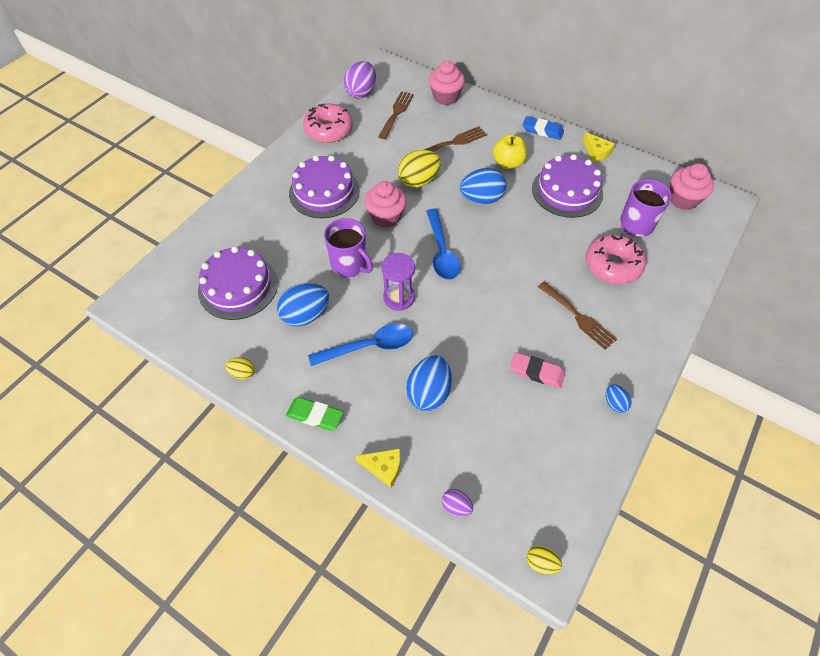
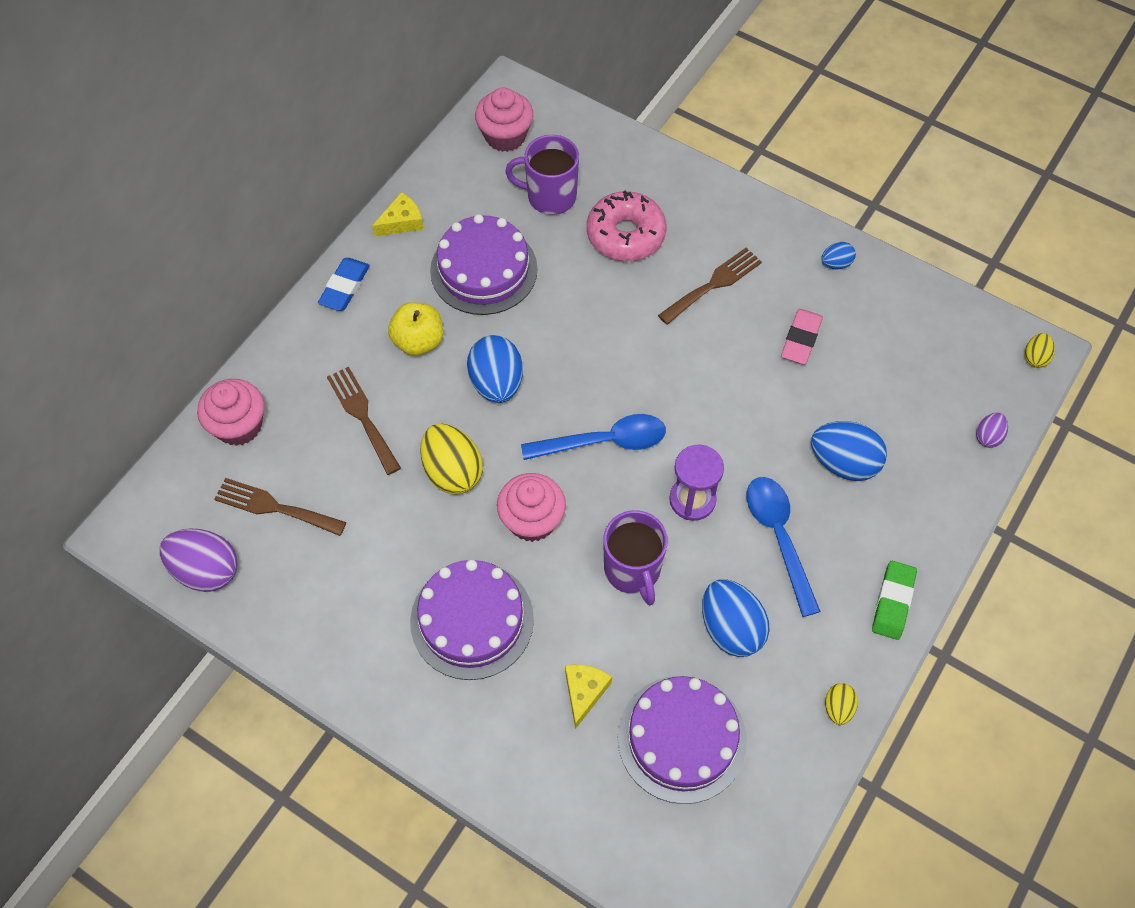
camera: 90 degrees left, 5 degrees up
pink donut [303,103,353,143] -> none
purple mug [324,218,373,278] -> purple mug turned 120 degrees clockwise [603,510,668,605]
yellow cheese [355,448,401,488] -> yellow cheese moved to [565,664,612,729]

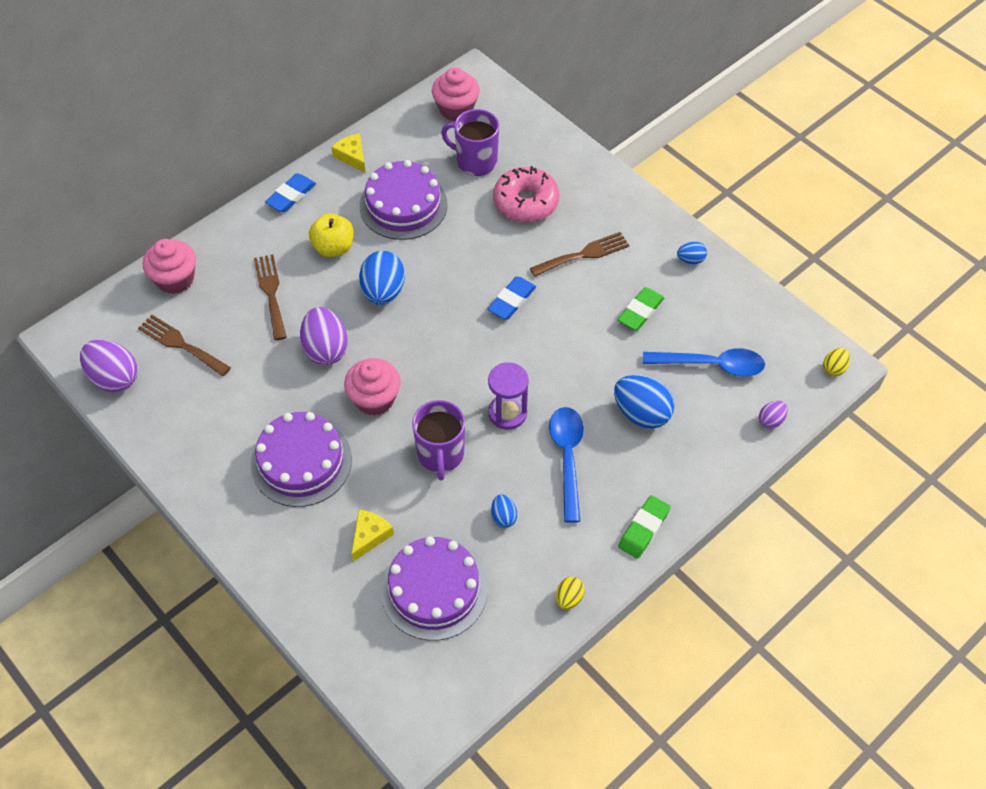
camera: 15 degrees right, 5 degrees down
yellow cheese [372,192,424,237] -> yellow cheese turned 105 degrees counterclockwise [331,134,366,173]
yellow egg [420,424,483,495] -> purple egg [300,307,348,365]
blue spoon [521,414,666,460] -> blue spoon moved to [643,348,765,377]
blue egg [702,580,770,657] -> blue egg [491,494,517,528], size x0.51
pink eraser [781,309,823,365] -> green eraser [618,287,665,330]
none -> blue eraser [488,276,536,319]

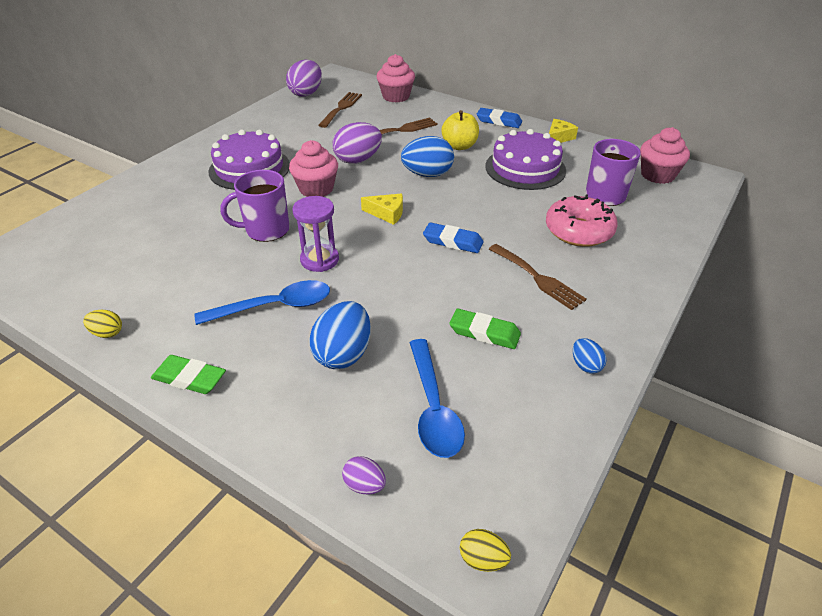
camera: 75 degrees right, 15 degrees down
yellow cheese [351,510,394,561] -> yellow cheese moved to [361,193,403,225]
purple cake [381,536,488,641] -> none
blue egg [491,494,517,528] -> none

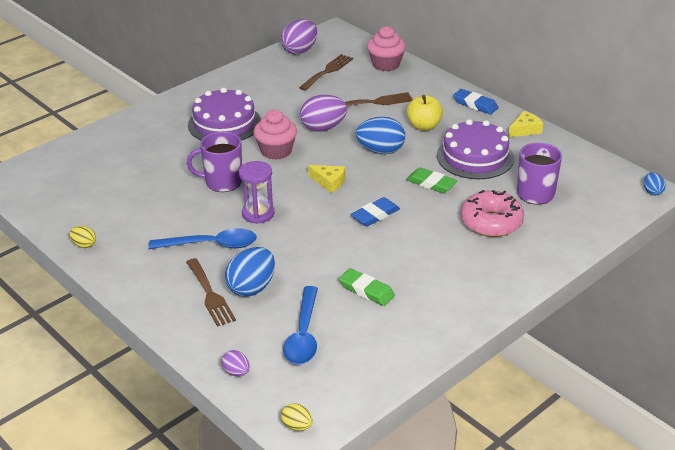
camera: 15 degrees right, 5 degrees down
green eraser [151,355,226,394] -> green eraser moved to [406,167,457,193]
blue eraser [423,222,484,253] -> blue eraser turned 75 degrees counterclockwise [351,197,400,226]
brown fork [489,244,587,310] -> brown fork moved to [186,258,236,327]
blue egg [573,338,606,374] -> blue egg moved to [644,172,666,196]
pink cupcake [640,127,690,184] -> none

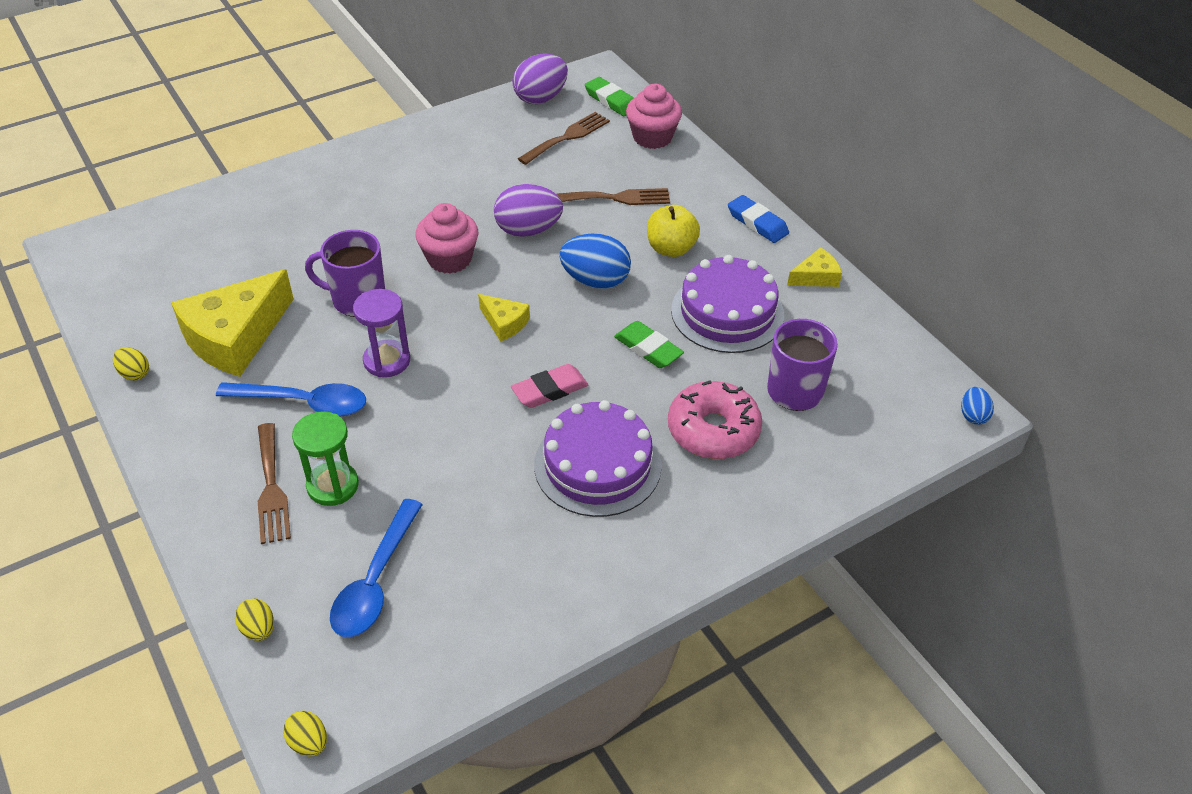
camera: 10 degrees right, 10 degrees up
purple cake [188,88,261,141] -> purple cake moved to [534,400,662,517]
purple egg [221,350,250,376] -> yellow egg [235,598,274,641]
blue egg [225,247,275,297] -> green hourglass [292,411,359,506]
green eraser [339,268,395,306] -> green eraser moved to [585,77,634,116]
blue eraser [351,197,400,226] -> pink eraser [511,364,588,408]
none -> yellow cheese [171,269,294,377]

